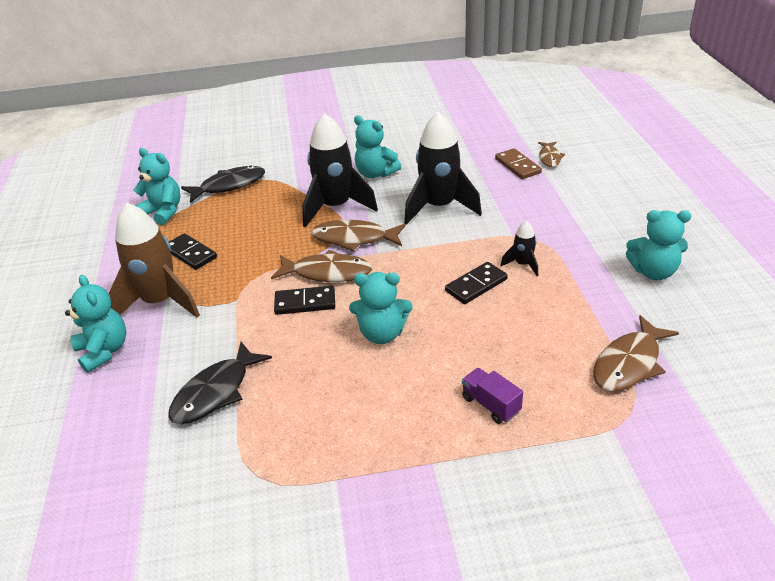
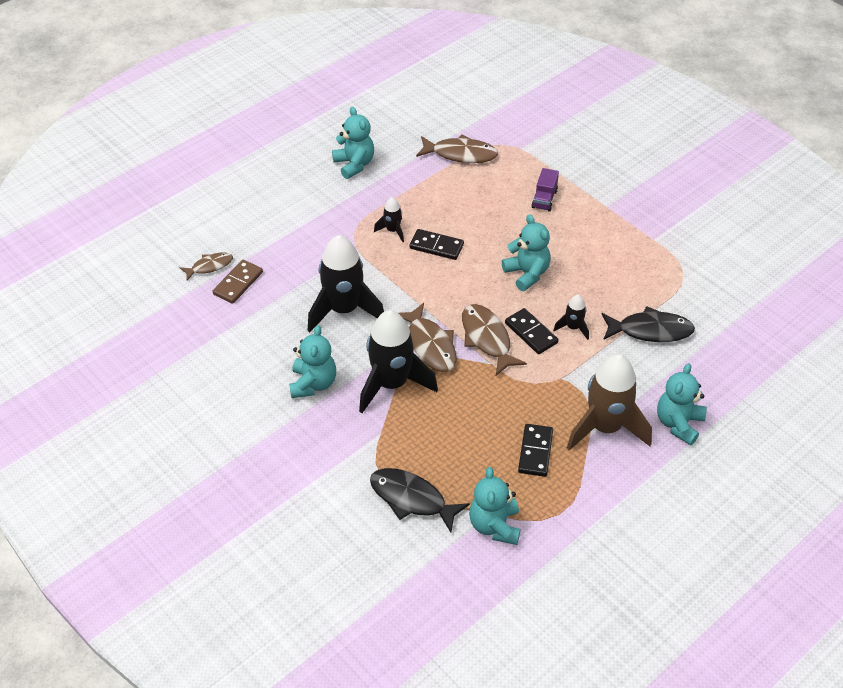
camera: 125 degrees left, 10 degrees up
none -> black rocket [553,295,589,340]

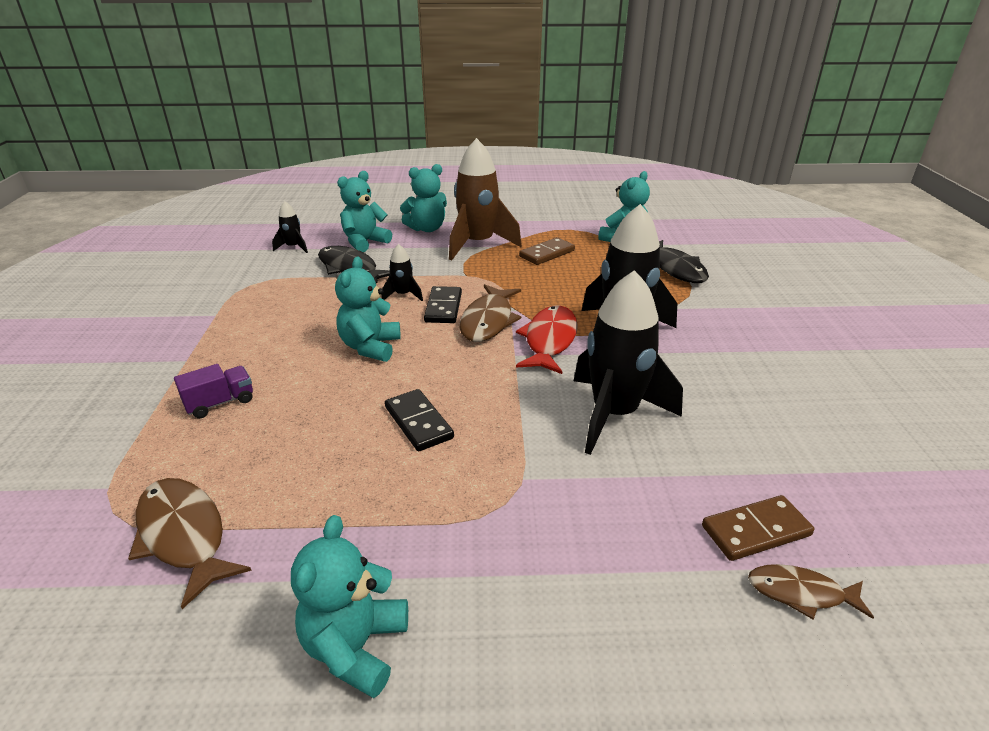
camera: 140 degrees left, 15 degrees down
turquoise teddy bear [289,325,336,398] -> turquoise teddy bear moved to [337,171,392,252]
black rocket [374,197,404,242] -> black rocket moved to [272,201,308,253]
brown fish [399,303,456,372] -> red fish [516,306,578,374]
black domino [518,424,553,477] -> brown domino [519,237,575,265]

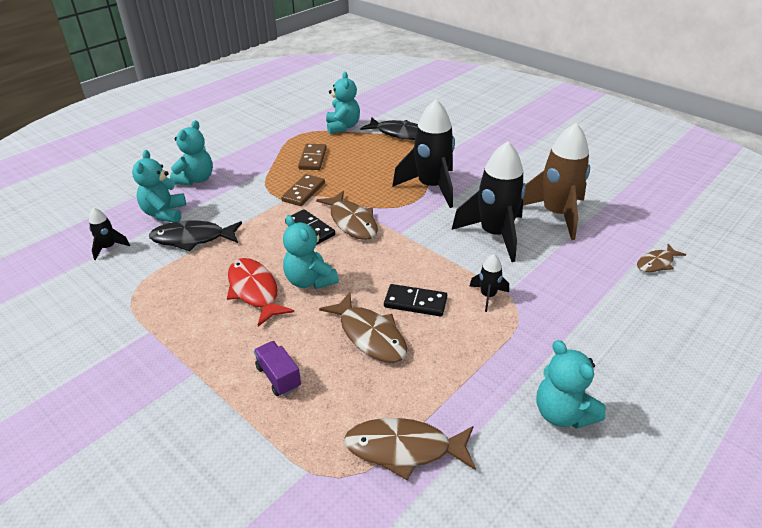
camera: 45 degrees left, 5 degrees up
purple truck [174,364,253,418] -> purple truck turned 45 degrees counterclockwise [254,341,301,396]
black rocket [381,244,423,301] -> black rocket moved to [469,254,509,312]
brown rocket [449,138,522,260] -> brown rocket moved to [523,123,590,240]
red fish [516,306,578,374] -> red fish moved to [227,258,294,327]
brown domino [702,495,814,561] -> brown domino moved to [281,174,325,206]
none -> brown fish [319,292,407,363]

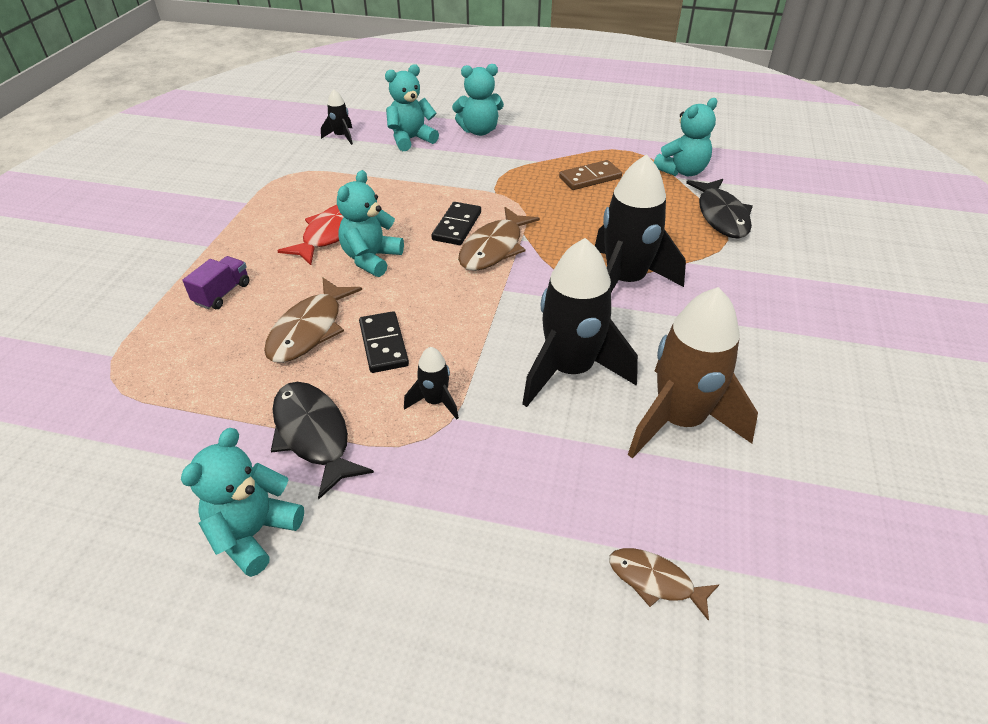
camera: 60 degrees right, 5 degrees up
black fish [149,221,242,251] -> black fish moved to [271,382,374,499]
brown domino [281,174,325,206] -> none
brown fish [344,418,476,480] -> none

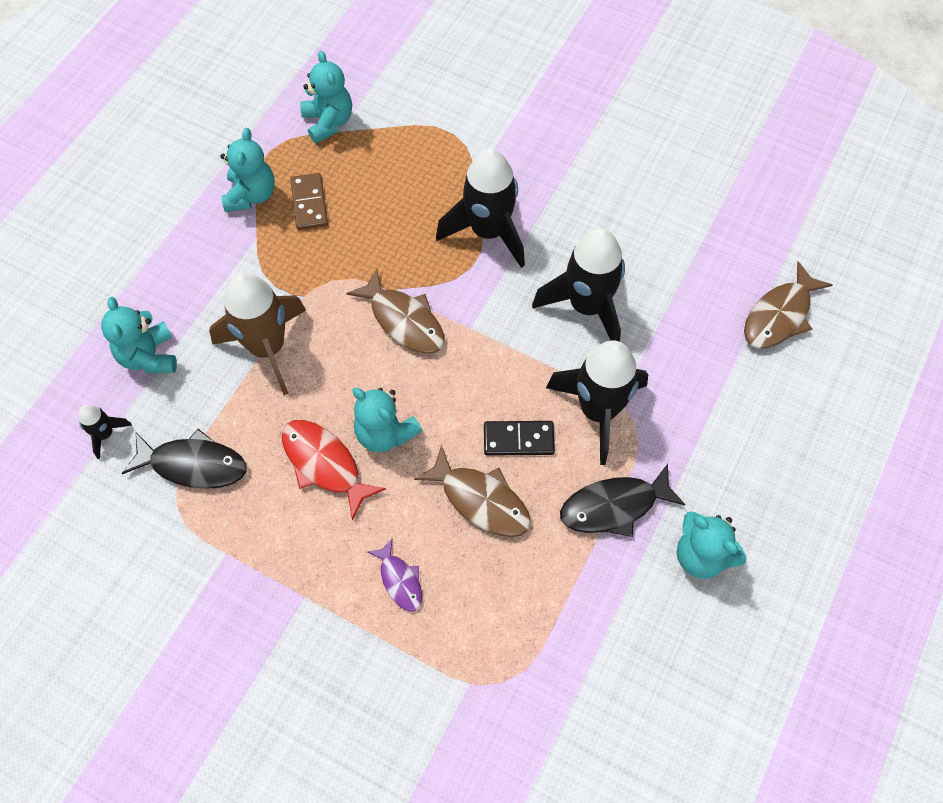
camera: 75 degrees left, 20 degrees up
purple truck [183,256,249,309] -> purple fish [368,538,422,612]
black rocket [404,347,459,419] -> black rocket [546,340,648,465], size x2.17
black domino [432,202,481,245] -> none
turquoise teddy bear [452,64,504,136] -> turquoise teddy bear moved to [220,128,275,212]
brown fish [609,548,719,621] -> brown fish [744,261,833,349], size x1.65
brown rocket [628,287,758,459] -> brown rocket moved to [209,273,306,395]
black fish [686,179,753,239] -> black fish moved to [122,429,247,489]

